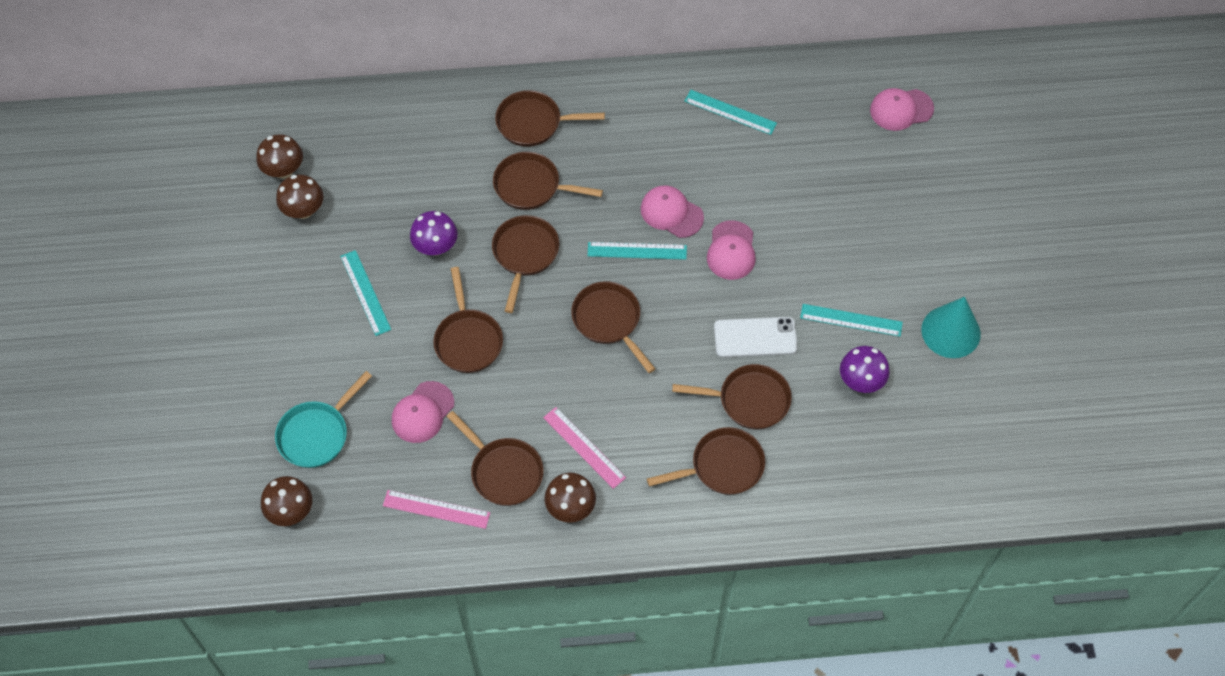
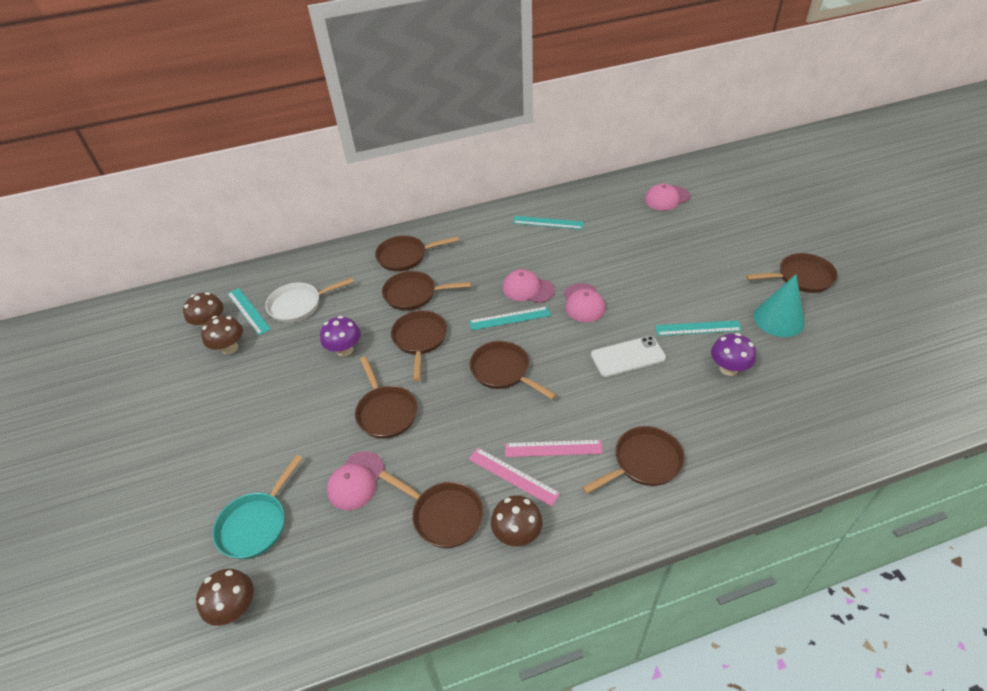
camera: 10 degrees left, 15 degrees down
turquoise ruler [340,250,391,336] -> turquoise ruler moved to [227,288,271,335]
pink ruler [383,490,490,529] -> pink ruler moved to [505,440,603,457]
brown pan [672,364,792,429] -> brown pan moved to [746,253,838,293]
none -> white pan [265,278,354,323]

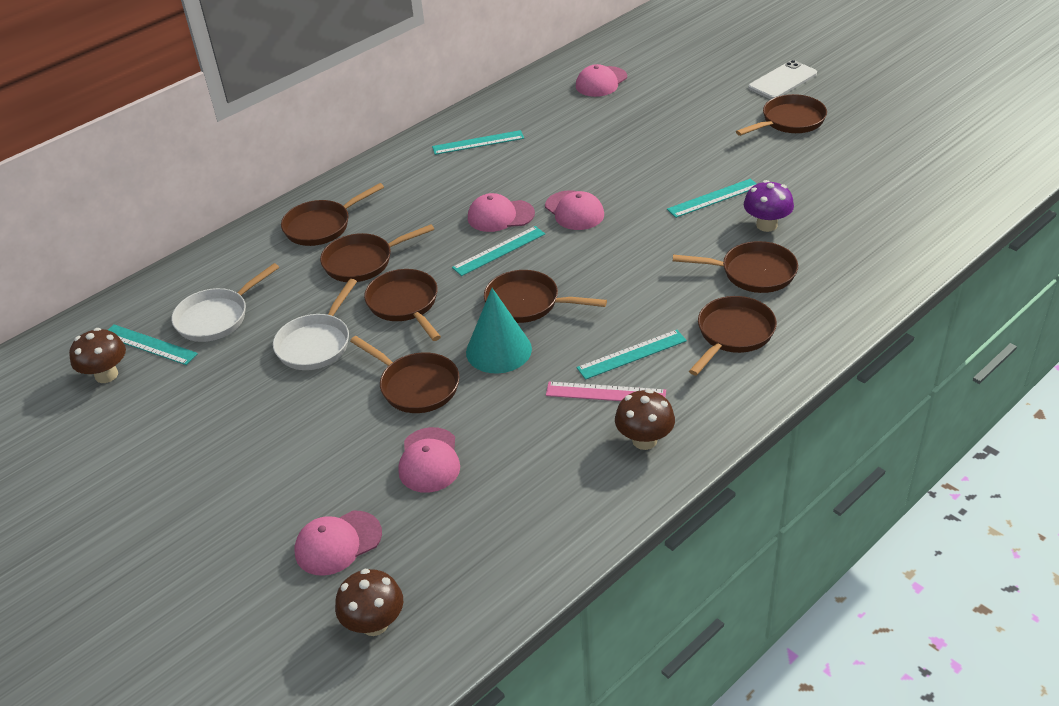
camera: 25 degrees left, 5 degrees down
brown mushroom [201,315,243,354] -> none
turquoise pan [213,455,302,559] -> pink cap [295,511,382,576]
purple mushroom [320,316,361,356] -> white pan [273,279,357,370]
brown pan [379,470,483,548] -> brown pan moved to [673,241,798,293]
pink ruler [505,440,603,457] -> turquoise ruler [577,330,687,380]
white phone [591,336,666,377] -> white phone moved to [748,60,817,99]
turquoise cone [754,274,805,337] -> turquoise cone moved to [466,288,532,374]

